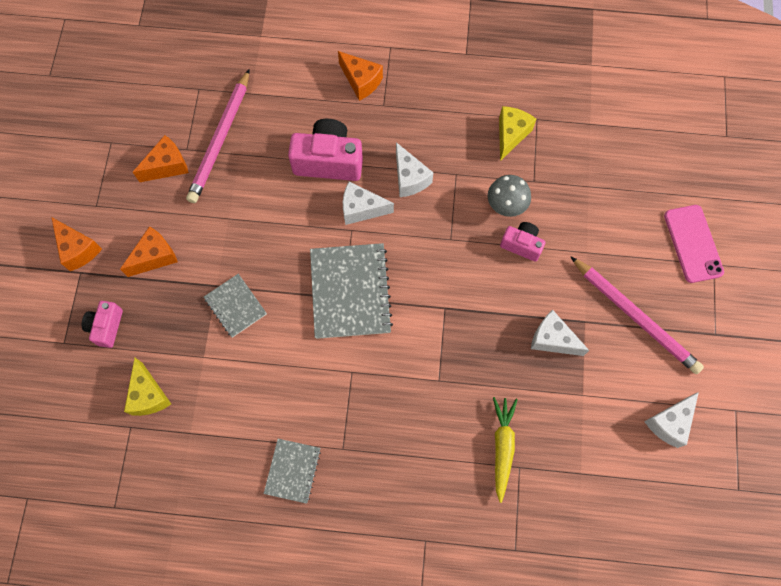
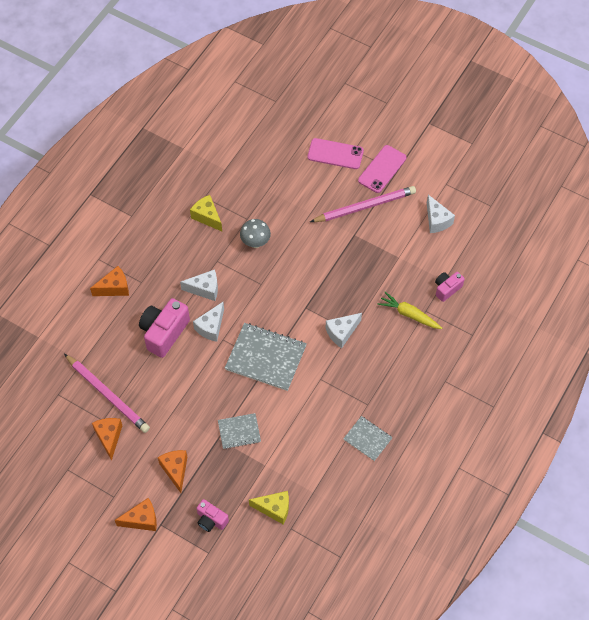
camera: 65 degrees left, 10 degrees down
pink camera [500,222,545,262] -> pink camera moved to [435,272,465,302]
white cheese [531,310,589,356] -> white cheese moved to [326,313,362,348]
none -> pink phone [358,145,407,193]

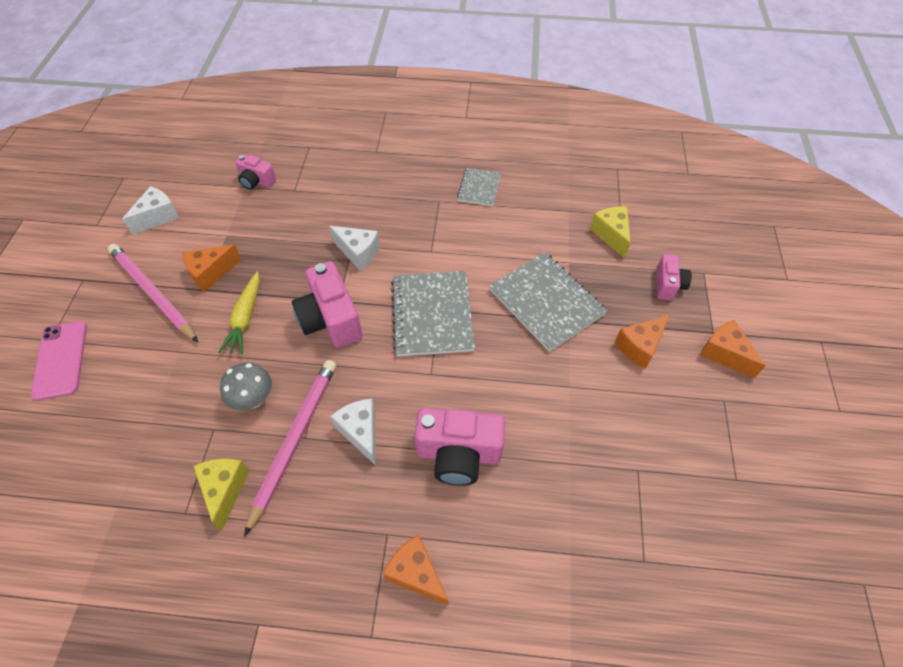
camera: 115 degrees left, 5 degrees down
pink pencil [64,354,150,433] -> pink pencil moved to [244,360,336,536]
orange cheese [92,418,122,461] -> orange cheese moved to [183,244,242,292]
yellow cheese [190,195,222,231] -> yellow cheese turned 150 degrees clockwise [193,458,250,530]
white cheese [193,302,224,342] -> none
grey notebook [218,413,261,449] -> grey notebook [489,252,607,352], size x1.80
pink phone [358,145,407,193] -> none
yellow carrot [378,292,442,329] -> yellow carrot moved to [218,272,260,354]
none -> pink camera [292,261,363,348]

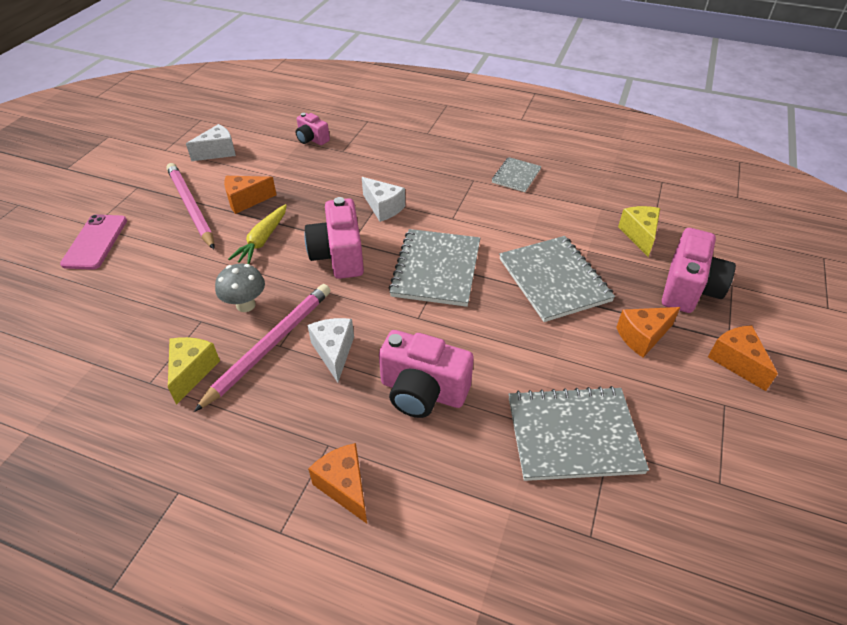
camera: 15 degrees right, 10 degrees down
pink camera [656,254,692,301] -> pink camera [662,228,736,313], size x1.76
none -> grey notebook [509,386,649,481]

